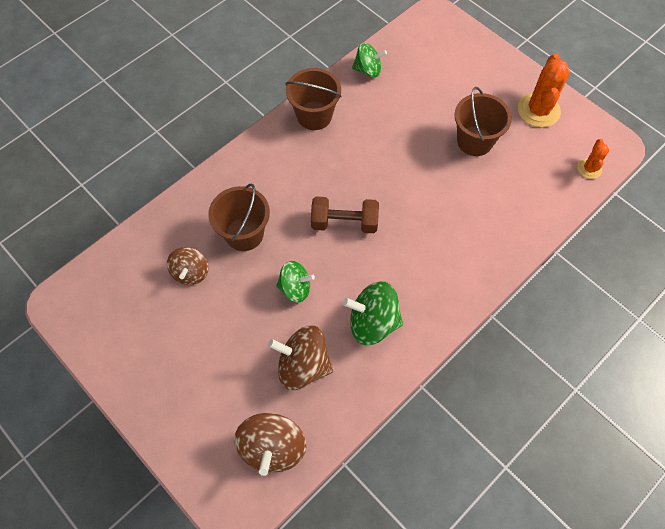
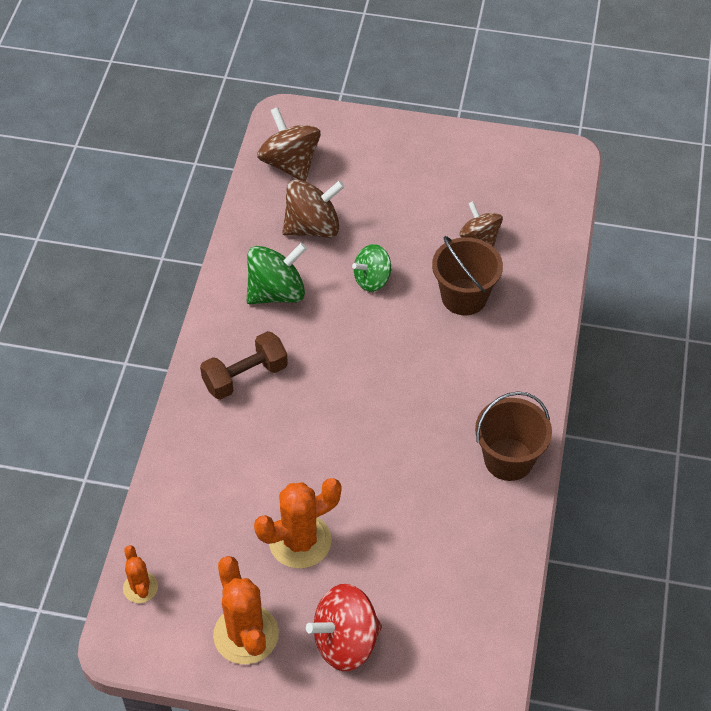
camera: 145 degrees right, 10 degrees down
brown dumbbell [311,196,379,233] -> brown dumbbell moved to [200,331,288,400]
green spinning top [352,43,387,78] -> none
brown bucket [454,87,512,156] -> orange cactus [254,478,341,569]
none -> red spinning top [306,584,382,671]

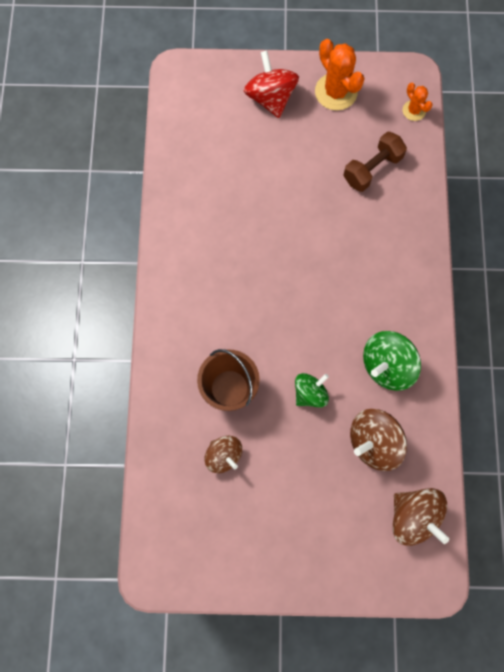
camera: 170 degrees right, 20 degrees up
brown dumbbell [200,331,288,400] -> brown dumbbell moved to [343,132,407,192]
orange cactus [254,478,341,569] -> none
red spinning top [306,584,382,671] -> red spinning top turned 75 degrees counterclockwise [244,51,299,118]
brown bucket [475,391,552,481] -> none

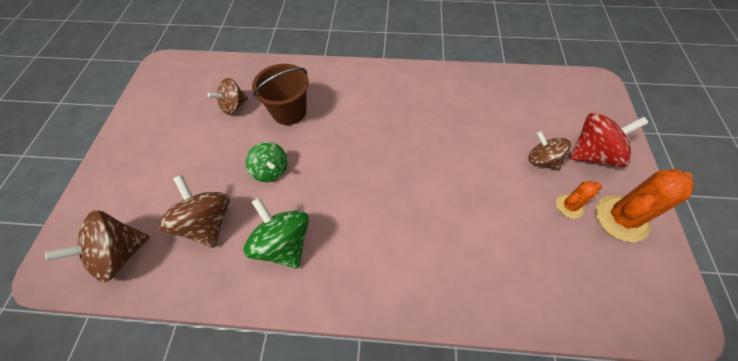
camera: 95 degrees right, 15 degrees down
brown dumbbell [343,132,407,192] -> none
orange cactus [403,83,433,121] -> orange cactus moved to [556,181,602,219]
none -> brown spinning top [529,131,571,171]

